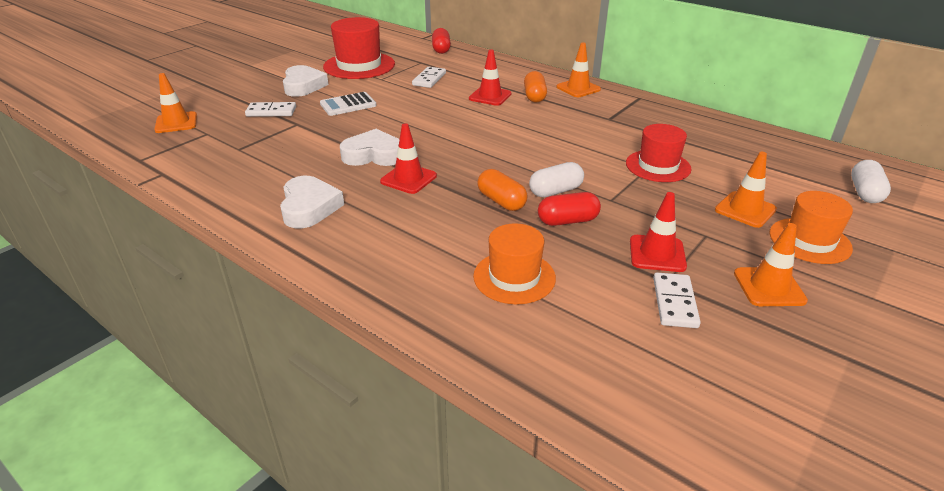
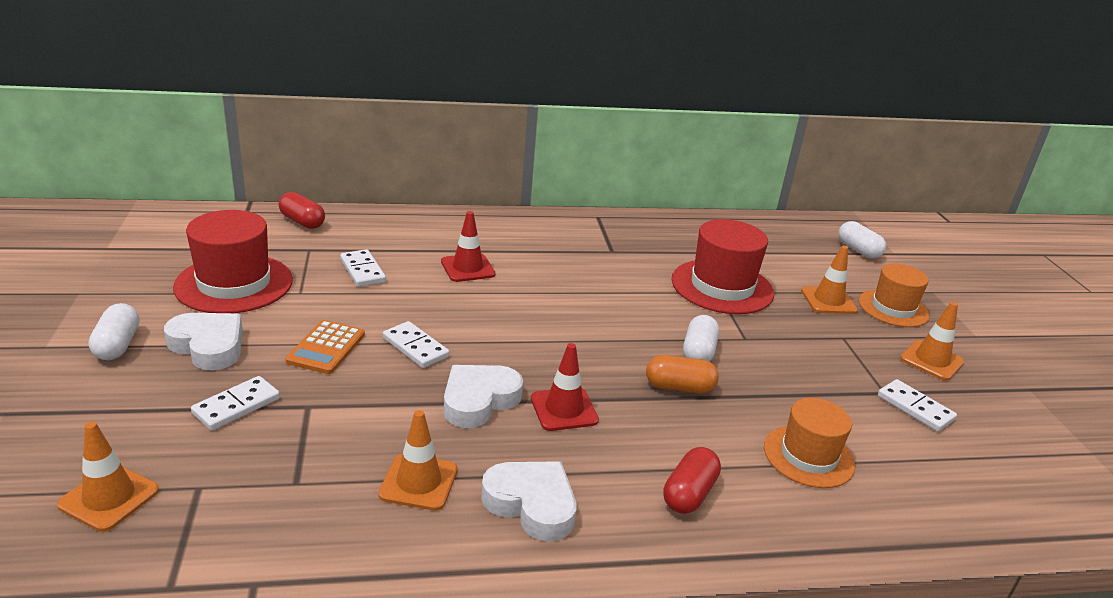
camera: 50 degrees left, 5 degrees down
white calculator [320,92,377,116] -> orange calculator [286,320,365,374]
orange capsule [524,71,547,103] -> none
red capsule [538,192,601,226] -> red capsule moved to [663,447,721,514]
orange traffic cone [556,42,601,97] -> orange traffic cone moved to [378,410,457,511]
red hat [626,124,691,182] -> red hat [671,219,774,314], size x1.51
red traffic cone [630,192,687,272] -> none
none -> white capsule [88,303,139,360]
none -> white domino [383,321,449,368]

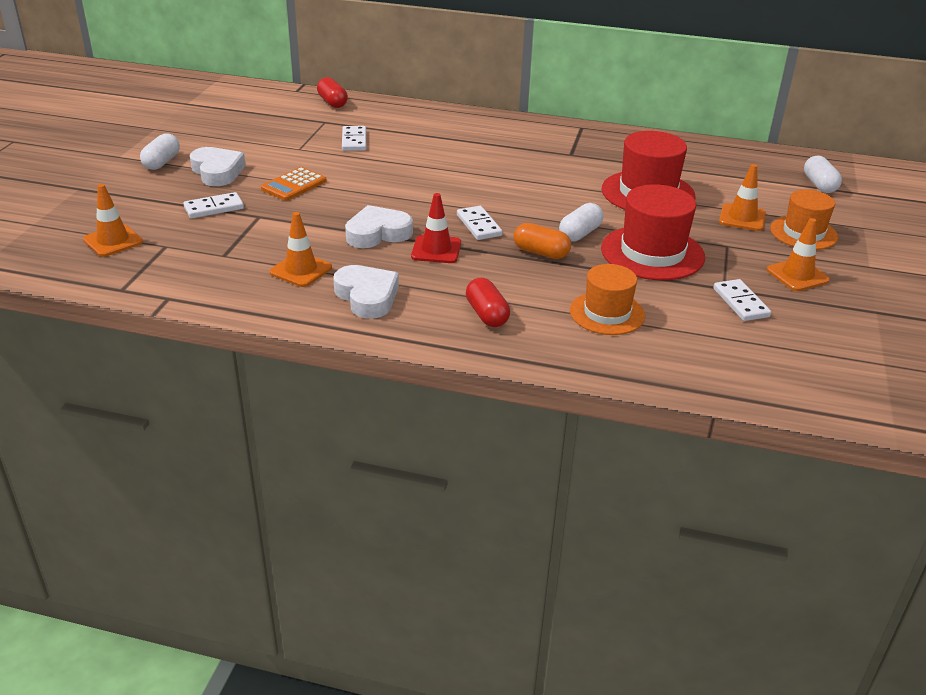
camera: 25 degrees right, 5 degrees up
red hat [173,210,293,313] -> red hat moved to [601,184,705,280]
white domino [383,321,449,368] -> white domino moved to [457,206,502,240]
red traffic cone [441,211,495,282] -> none
red capsule [663,447,721,514] -> red capsule turned 75 degrees counterclockwise [466,278,510,327]

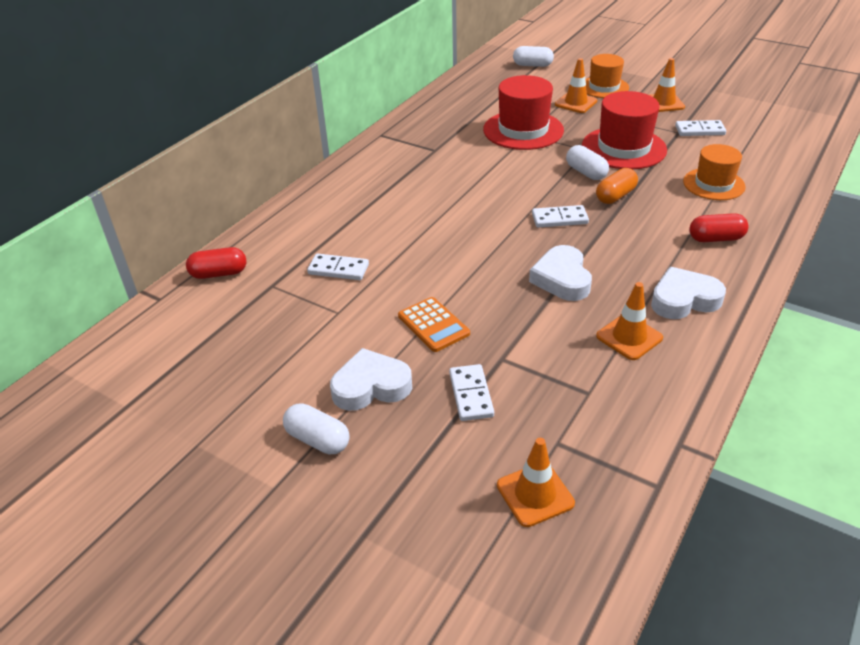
camera: 70 degrees left, 5 degrees up
red traffic cone [411,193,461,263] -> none

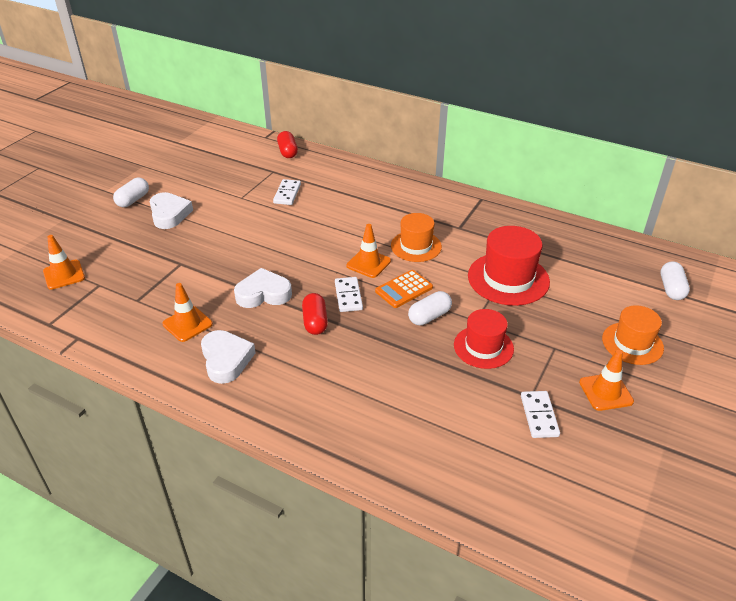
camera: 85 degrees right, 0 degrees up
orange calculator [398,297,470,352] -> orange calculator moved to [375,270,433,308]
white domino [449,364,494,421] -> none
orange traffic cone [555,58,597,113] -> orange traffic cone moved to [347,224,391,278]
red hat [582,91,667,169] -> red hat [454,309,514,369], size x0.66
orange capsule [596,168,638,204] -> none
orange hat [683,144,746,200] -> orange hat moved to [391,213,442,262]
red capsule [689,213,748,242] -> red capsule moved to [302,293,328,335]

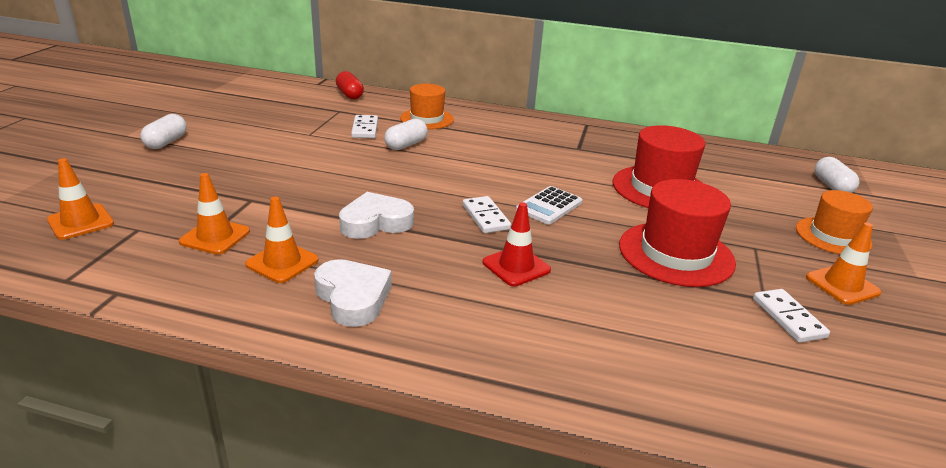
camera: 15 degrees left, 10 degrees down
white heart [150,192,193,229] -> none
red capsule [302,293,328,335] -> none
orange traffic cone [347,224,391,278] -> orange traffic cone moved to [179,173,250,255]
orange calculator [375,270,433,308] -> white calculator [516,186,583,224]
orange hat [391,213,442,262] -> orange hat moved to [400,84,454,129]
white capsule [408,291,452,325] -> white capsule moved to [384,119,428,150]
red hat [454,309,514,369] -> red hat [619,179,736,287], size x1.51
none -> red traffic cone [483,202,551,287]

